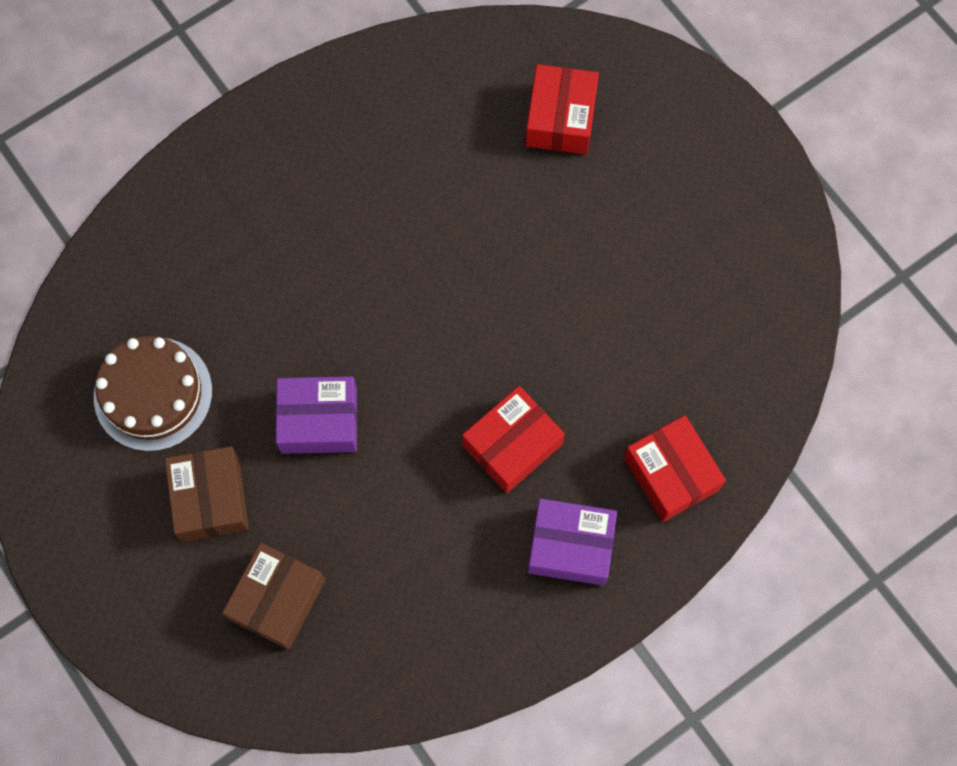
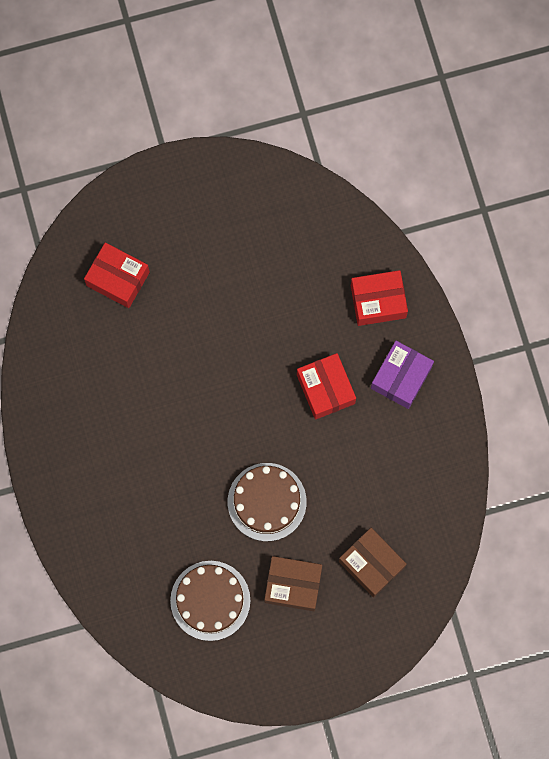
camera: 70 degrees left, 5 degrees up
purple box [275,376,357,454] -> brown cake [228,463,307,541]

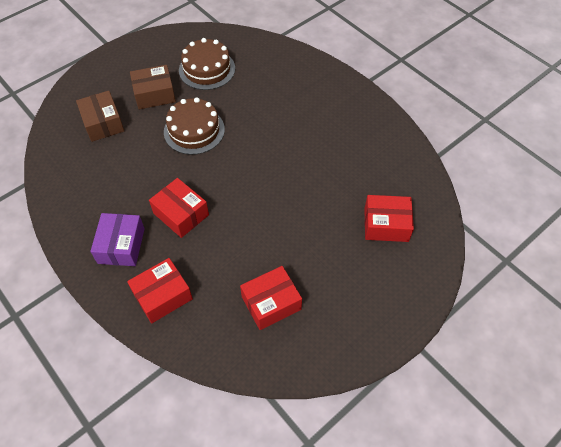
camera: 155 degrees right, 20 degrees down
brown box [339,528,407,598] -> brown box turned 45 degrees clockwise [76,91,124,142]
none -> red box [240,266,302,330]

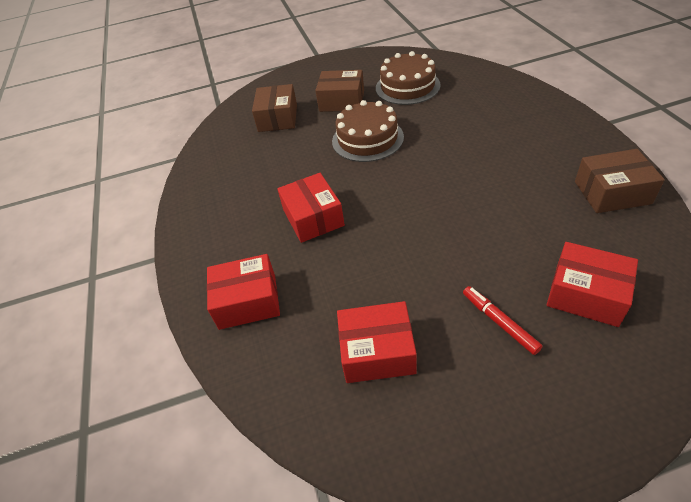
camera: 30 degrees right, 10 degrees down
purple box [90,213,145,266] -> none
none -> red marker [463,286,543,355]
none -> brown box [575,149,665,213]

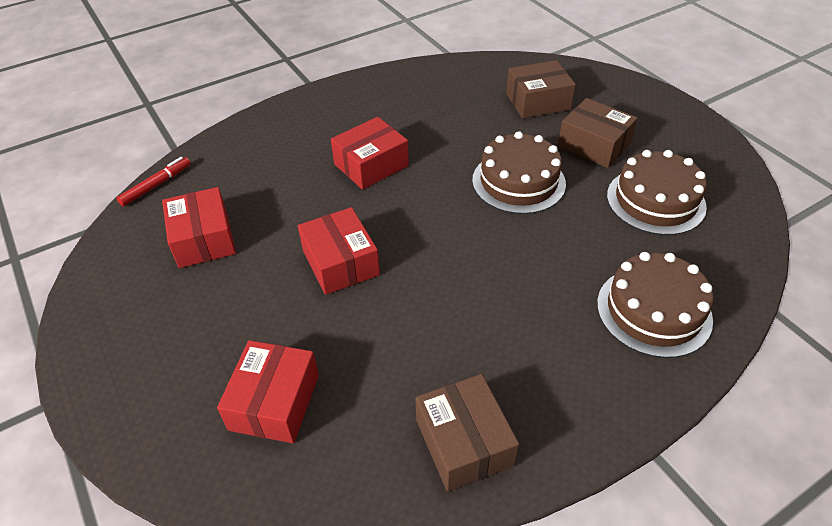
camera: 70 degrees right, 0 degrees up
red box [207,254,280,330] -> red box moved to [298,207,380,295]
brown box [315,70,364,112] -> brown box turned 45 degrees counterclockwise [558,98,638,168]
red marker [463,286,543,355] -> red marker moved to [117,157,191,206]
none -> brown cake [597,252,713,358]

